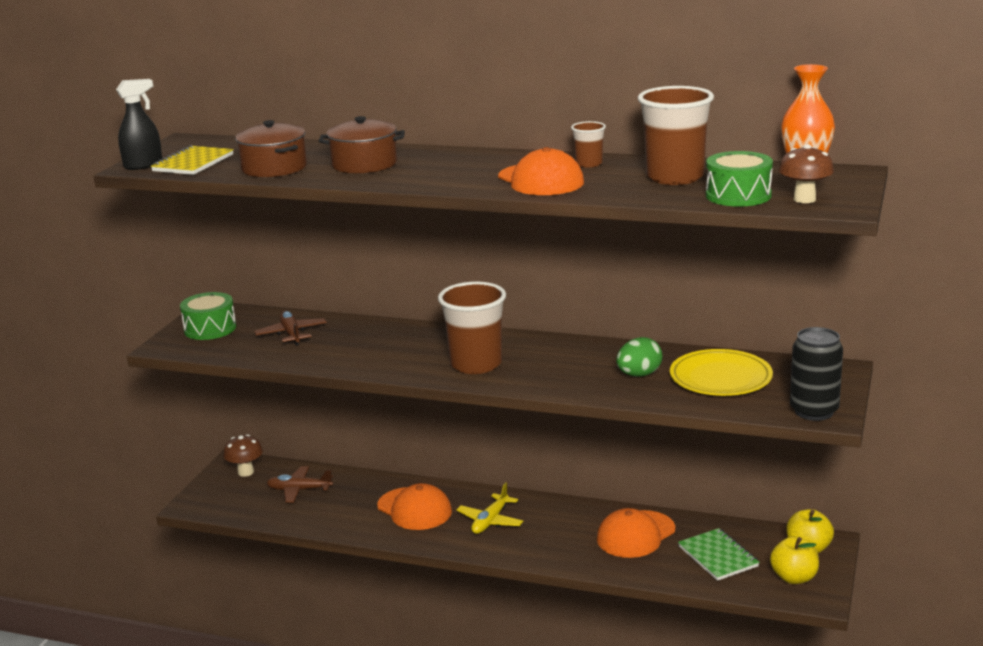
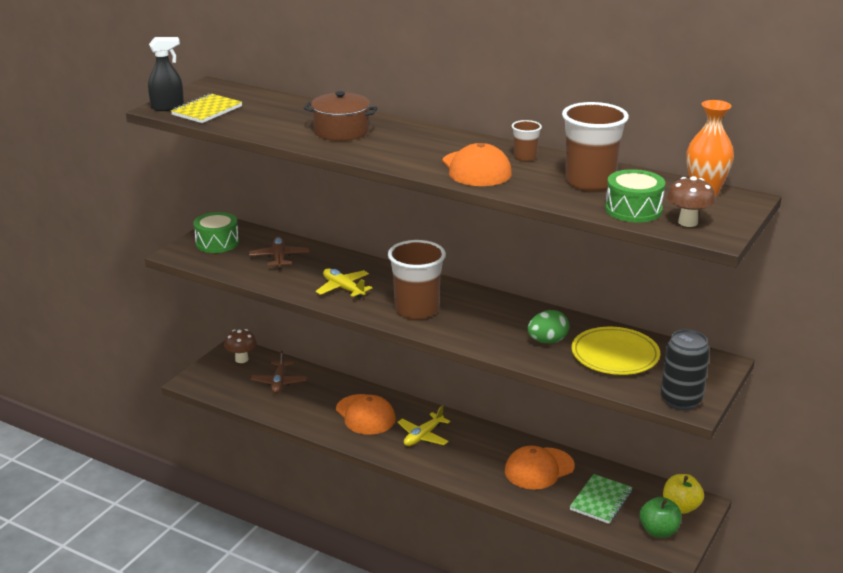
camera: 10 degrees right, 5 degrees up
brown pot [235,120,307,177] -> none
brown plane [267,466,333,503] -> brown plane turned 105 degrees counterclockwise [250,351,307,394]
green notebook [678,528,759,581] -> green notebook turned 45 degrees clockwise [570,474,633,524]
yellow apple [770,537,819,584] -> green apple [640,497,682,538]
none -> yellow plane [316,268,372,298]

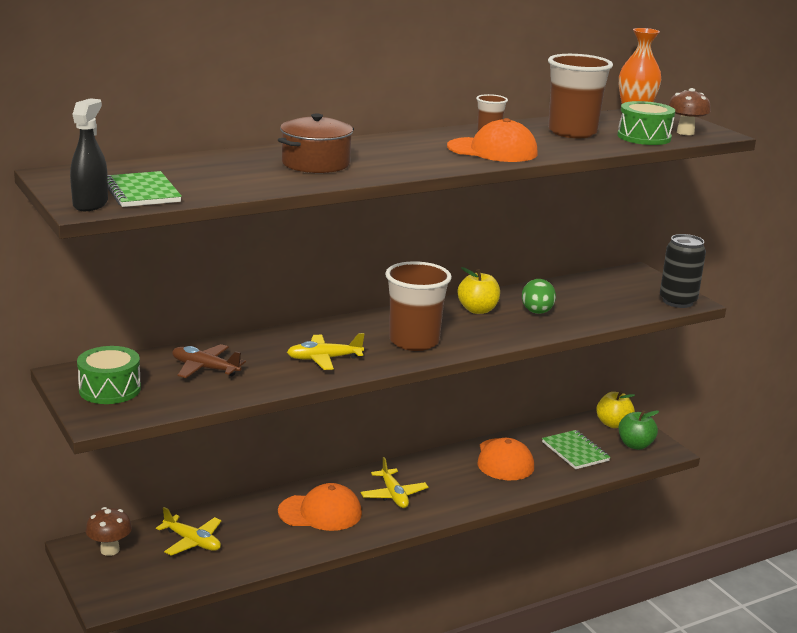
camera: 60 degrees left, 5 degrees down
yellow notebook [171,93,242,123] -> green notebook [108,171,182,207]
brown plane [250,351,307,394] -> yellow plane [156,507,222,556]
yellow plate [572,327,660,375] -> none
none -> yellow apple [457,267,500,314]

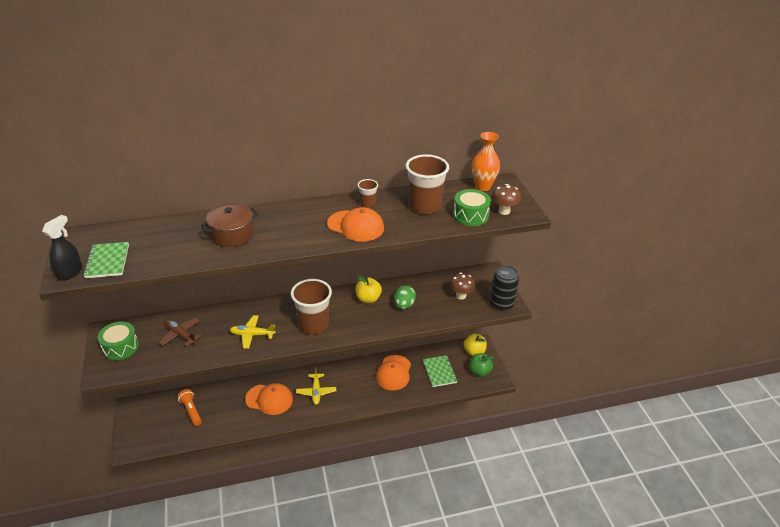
camera: 15 degrees right, 15 degrees up
brown mushroom [86,507,132,556] -> brown mushroom moved to [450,273,475,300]
yellow plane [156,507,222,556] -> orange flashlight [177,389,202,426]

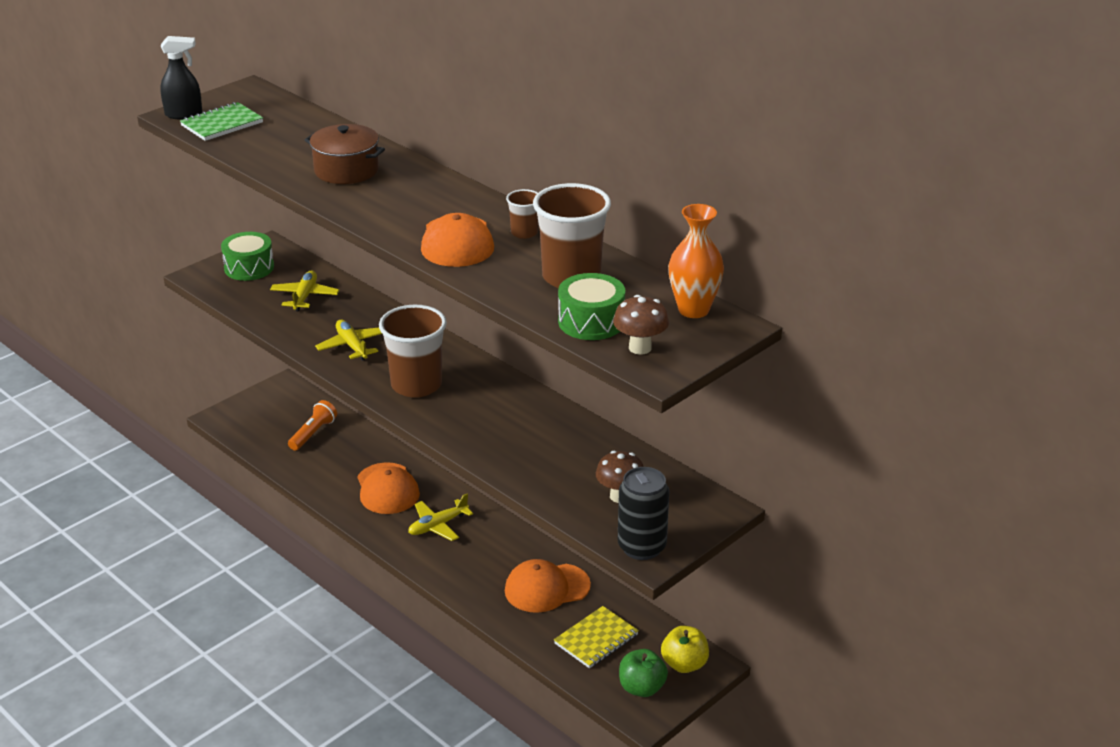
camera: 60 degrees right, 5 degrees down
brown plane [159,318,202,347] -> yellow plane [270,271,340,311]
yellow apple [355,275,382,303] -> none
green egg [394,285,416,309] -> none
green notebook [423,355,457,387] -> yellow notebook [554,606,639,668]

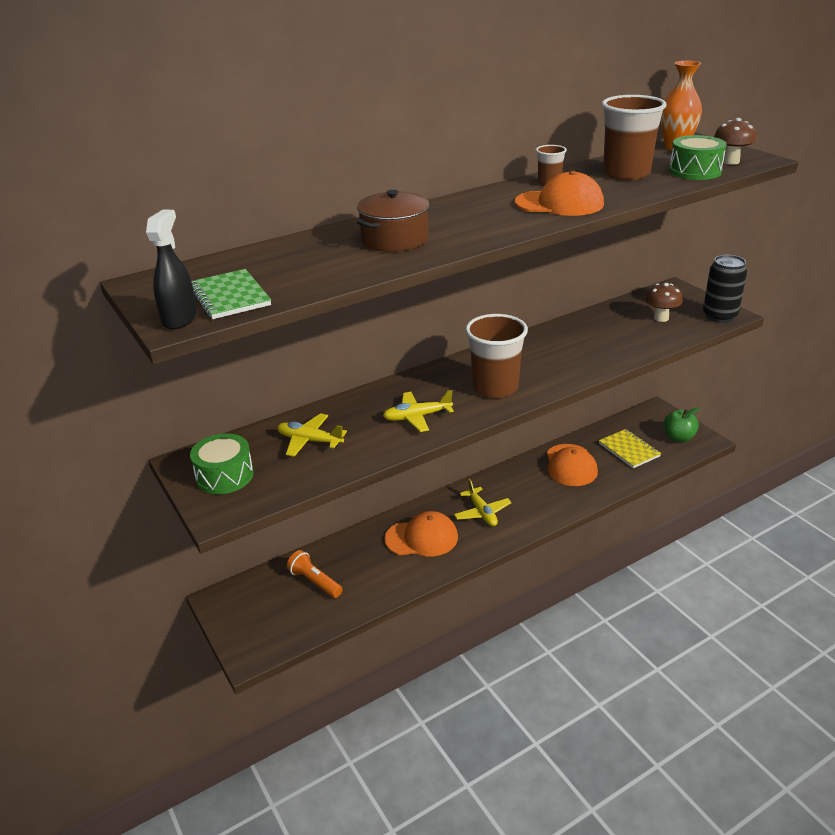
camera: 75 degrees left, 0 degrees up
yellow apple [661,626,709,673] -> none

